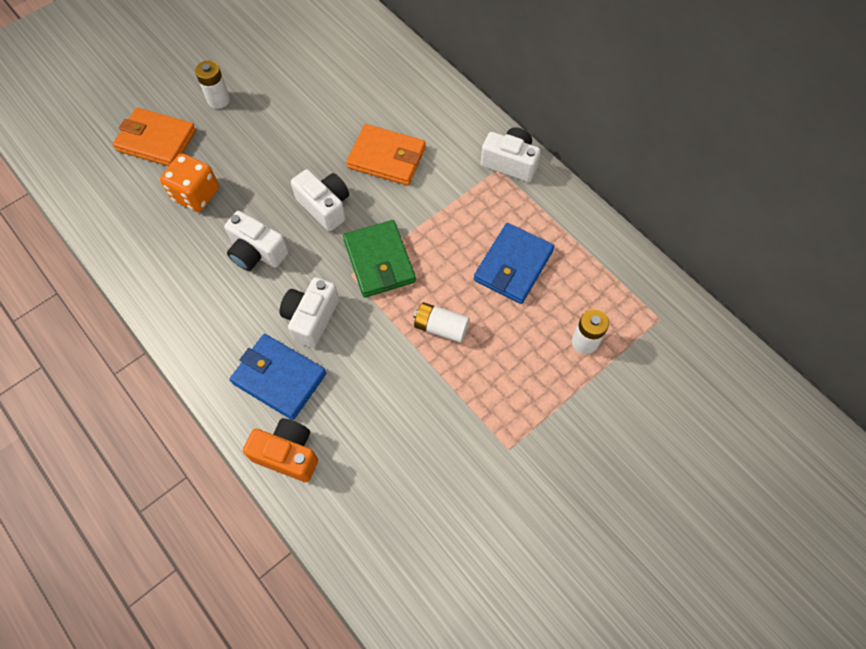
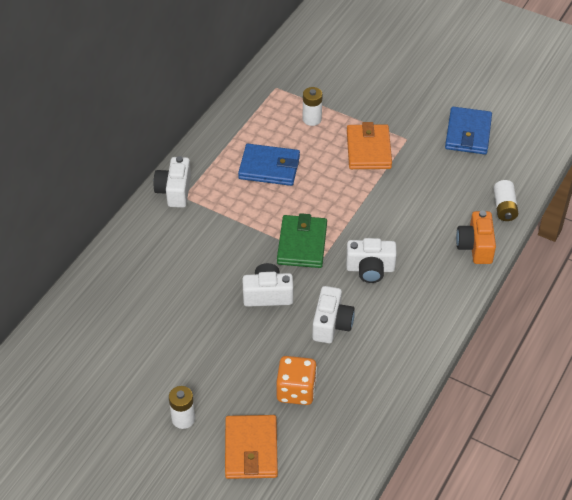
camera: 110 degrees left, 15 degrees down
blue wallet [230,334,326,420] -> blue wallet moved to [445,107,492,154]
white camera [291,169,349,231] -> white camera turned 60 degrees clockwise [243,263,293,307]
green wallet [343,220,416,297] -> green wallet turned 45 degrees counterclockwise [277,213,327,268]
orange wallet [346,124,426,185] -> orange wallet moved to [347,122,392,169]
white battery [413,302,469,343] -> white battery moved to [494,180,518,221]

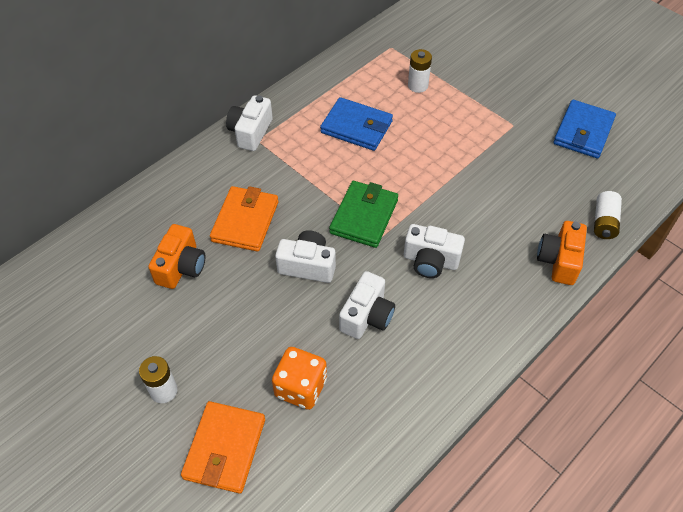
camera: 15 degrees right, 5 degrees up
orange wallet [347,122,392,169] -> orange wallet moved to [210,186,278,252]
none -> orange camera [148,224,205,289]

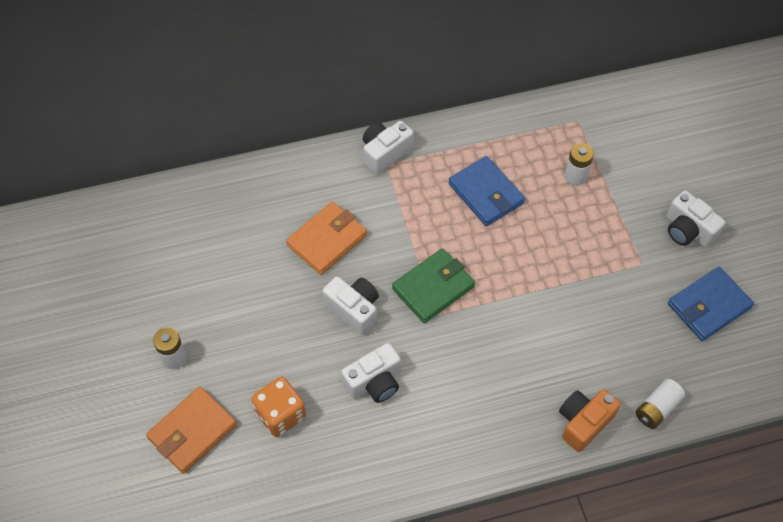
camera: 30 degrees right, 5 degrees up
orange camera [148,224,205,289] -> none
white camera [404,224,465,278] -> white camera moved to [666,190,726,248]

